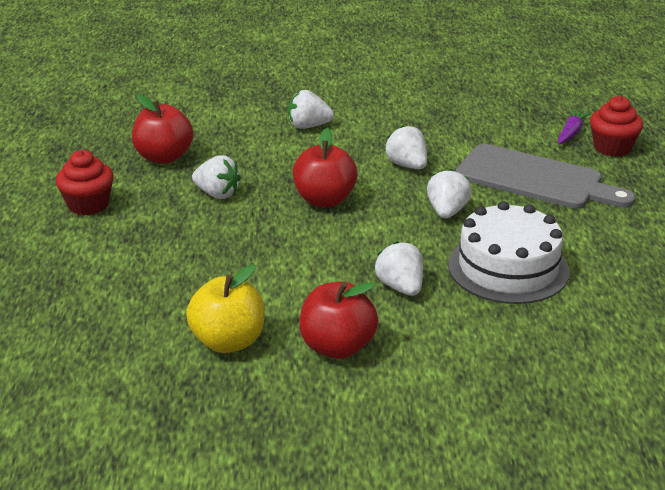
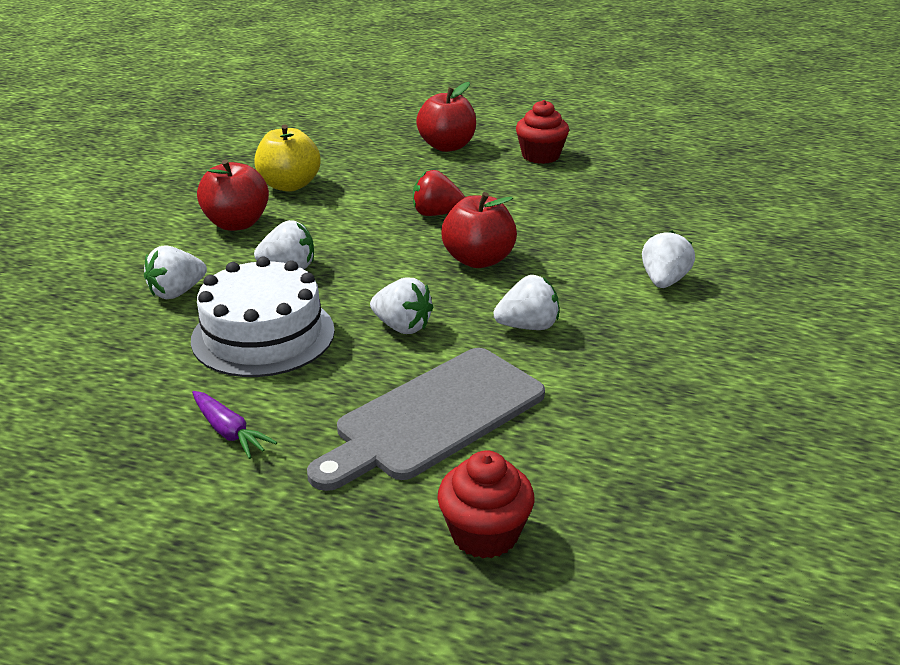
camera: 110 degrees right, 0 degrees up
red apple [132,95,193,164] -> red apple moved to [416,82,476,152]
white strawberry [192,155,241,199] -> white strawberry moved to [144,245,207,299]
purple carrot [558,109,591,145] -> purple carrot moved to [192,391,278,459]
none -> red strawberry [413,170,465,216]

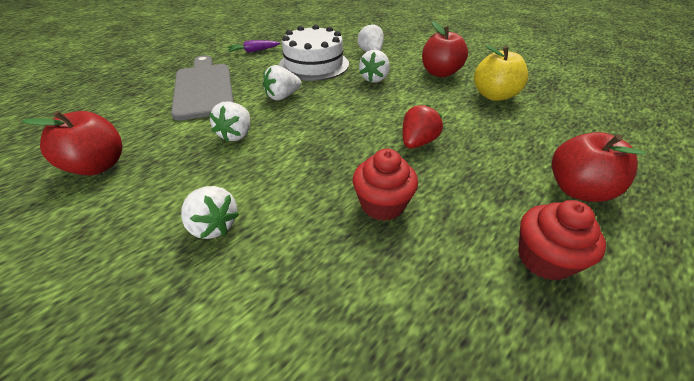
camera: 115 degrees right, 10 degrees up
red cupcake [437,450,535,558] -> red cupcake moved to [353,149,418,221]
red apple [441,192,517,268] -> red apple moved to [22,111,122,176]

